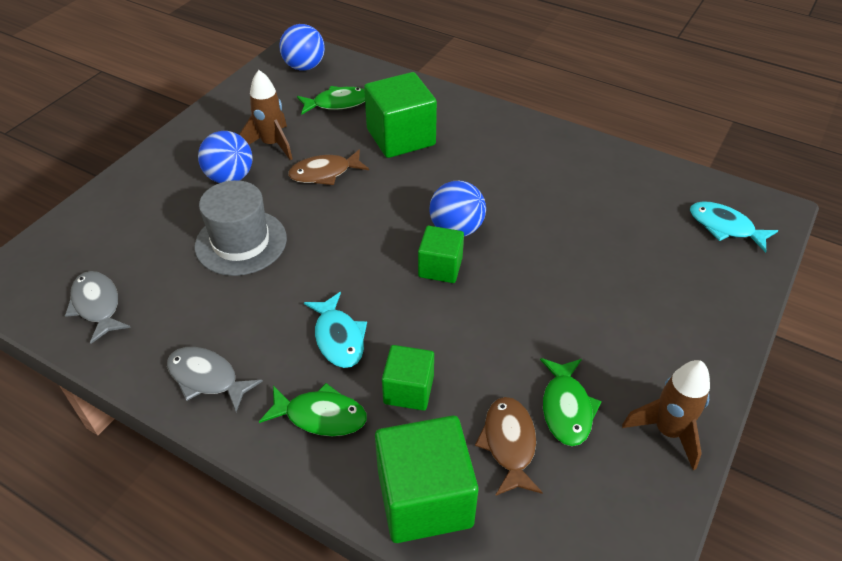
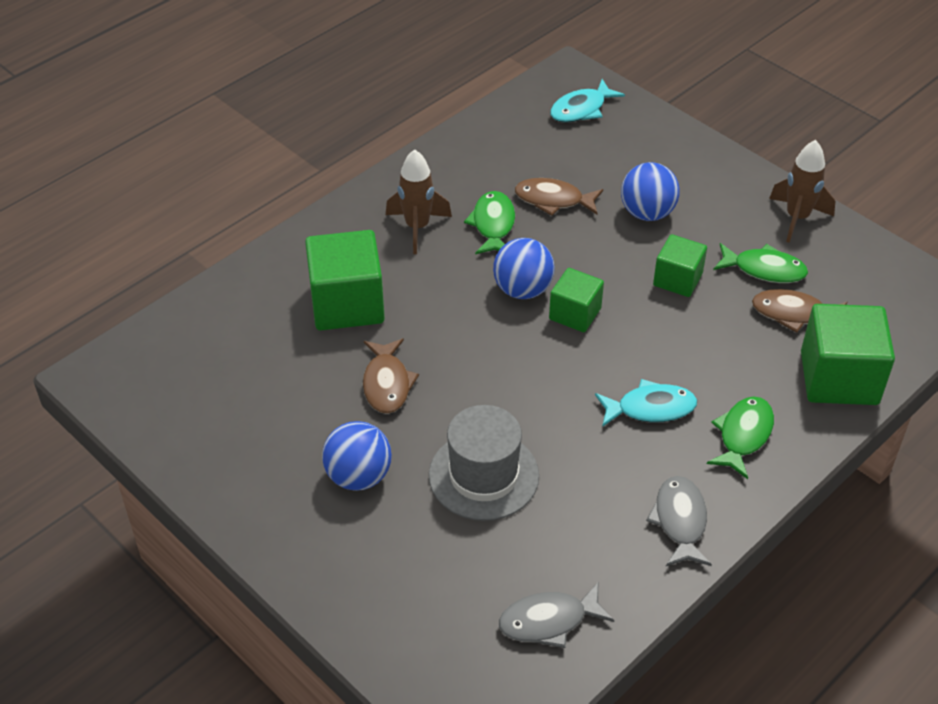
camera: 75 degrees left, 0 degrees up
grey fish [167,347,263,412] -> grey fish turned 135 degrees clockwise [646,476,712,566]
brown rocket [239,70,293,160] -> brown rocket moved to [386,149,452,254]
blue ball [279,24,325,71] -> blue ball moved to [621,162,680,221]
green fish [297,86,365,115] -> green fish moved to [464,191,515,254]
green cube [382,345,434,411] -> green cube moved to [653,234,707,297]
none -> brown fish [515,178,603,216]

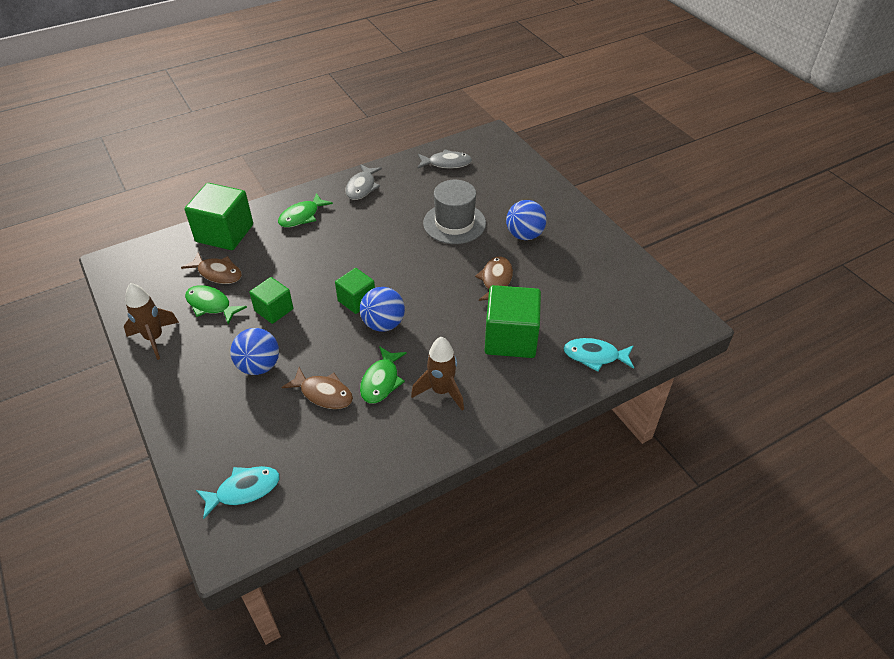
camera: 165 degrees left, 0 degrees up
turquoise fish [595,379,697,427] -> turquoise fish moved to [563,338,634,372]

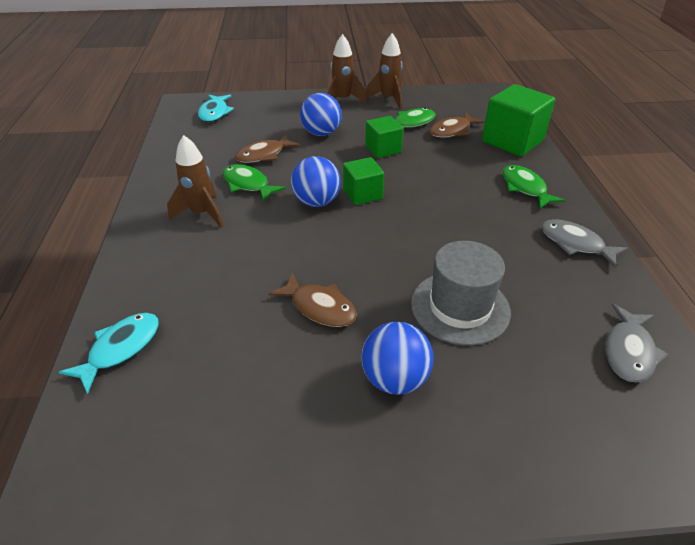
camera: 115 degrees right, 5 degrees down
green cube [485,285,541,358] -> none
none -> brown rocket [327,34,367,103]

